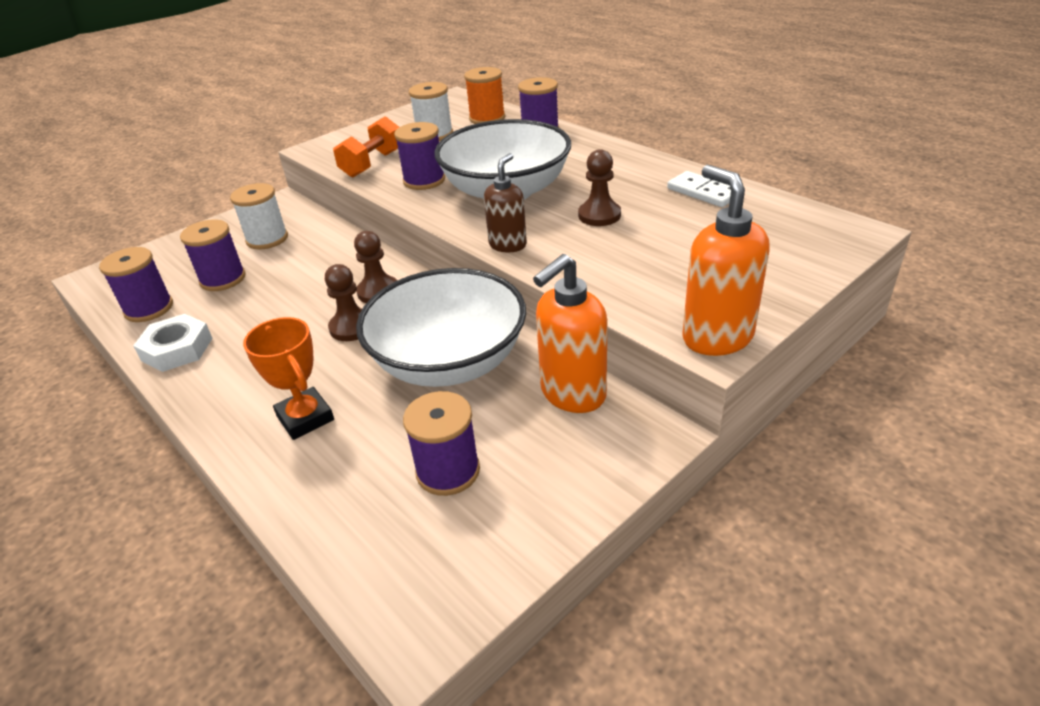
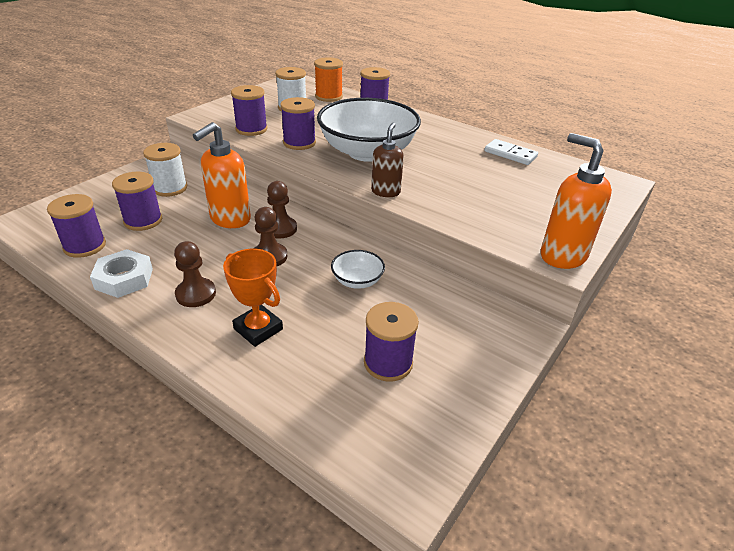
camera: 15 degrees left, 0 degrees up
orange dumbbell [333,116,399,178] -> purple spool [231,85,268,136]
white bowl [356,268,526,387] -> white bowl [331,250,385,289], size x0.43
orange soap dispenser [533,254,608,413] -> orange soap dispenser moved to [193,122,251,228]
brown pawn [578,149,621,226] -> brown pawn moved to [174,241,216,307]

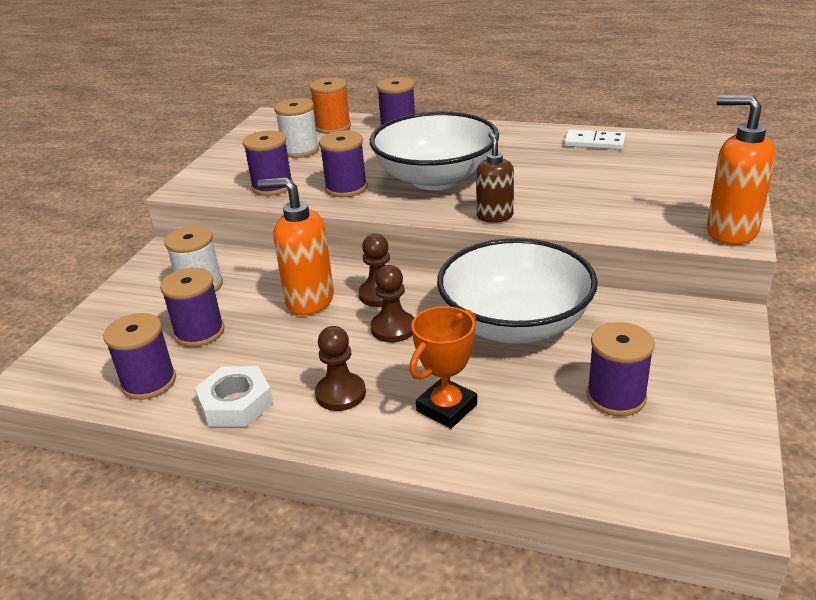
camera: 15 degrees left, 5 degrees down
orange soap dispenser [193,122,251,228] -> orange soap dispenser turned 90 degrees clockwise [258,177,334,316]
orange trophy [223,249,283,347] -> orange trophy turned 75 degrees counterclockwise [409,306,477,429]
white bowl [331,250,385,289] -> white bowl [437,238,598,344], size x2.34

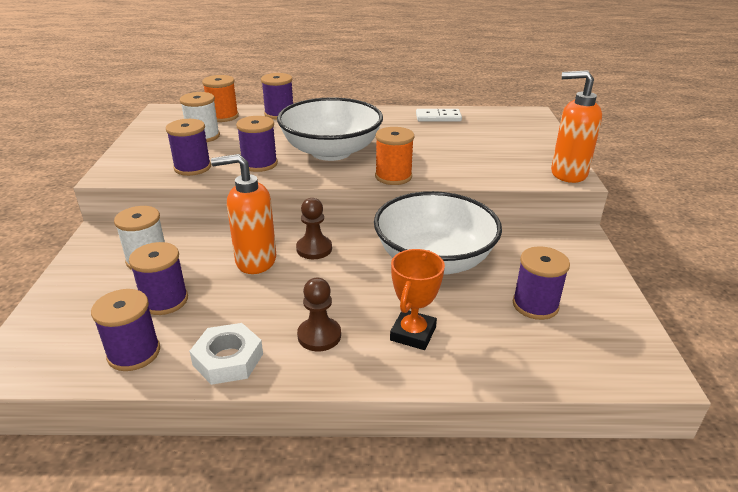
camera: 20 degrees left, 0 degrees up
brown pawn [370,265,414,342] -> none
brown soap dispenser [476,132,514,223] -> orange spool [375,127,414,185]

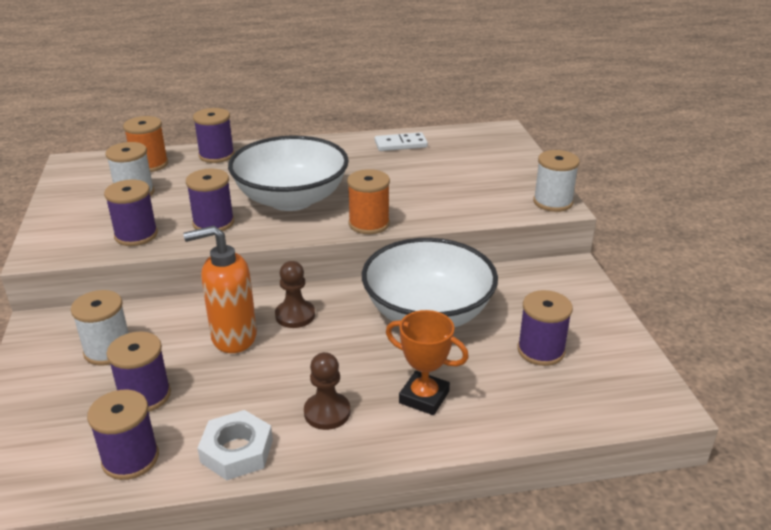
camera: 10 degrees left, 0 degrees up
orange trophy [390,249,445,350] -> orange trophy turned 75 degrees counterclockwise [386,310,469,415]
orange soap dispenser [551,70,602,183] -> white spool [533,150,580,212]

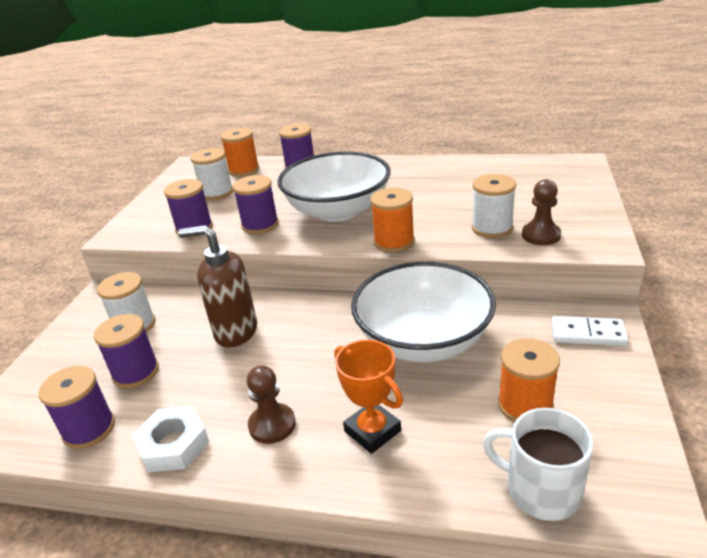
camera: 25 degrees right, 0 degrees up
orange soap dispenser [183,226,257,353] -> brown soap dispenser [178,225,257,348]
brown pawn [275,261,315,328] -> brown pawn moved to [522,179,561,245]
white domino [375,132,428,151] -> white domino moved to [551,316,628,346]
purple spool [517,290,573,366] -> orange spool [498,338,560,422]
white spool [533,150,580,212] -> white spool moved to [472,174,516,238]
none -> white mug [483,408,594,521]

